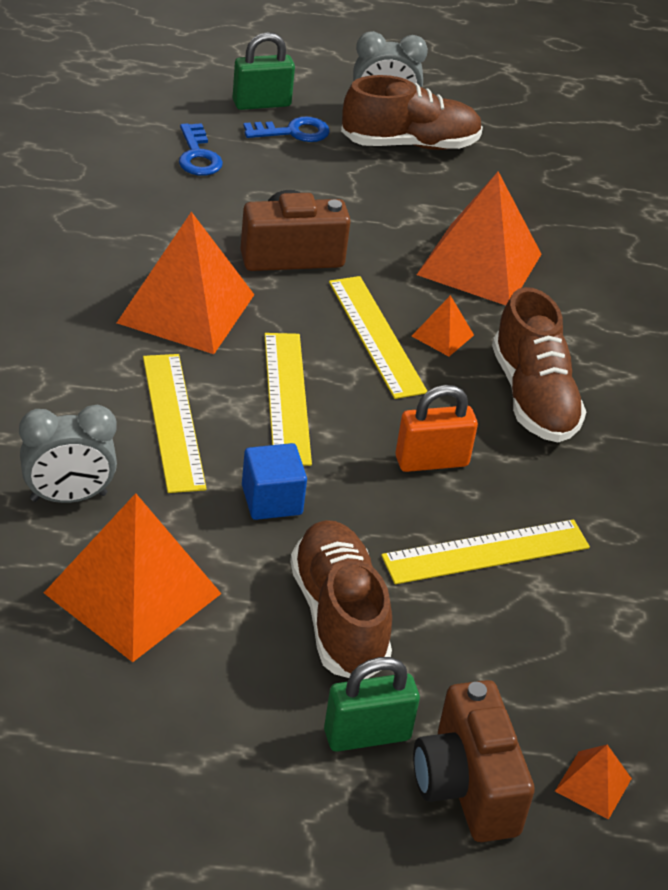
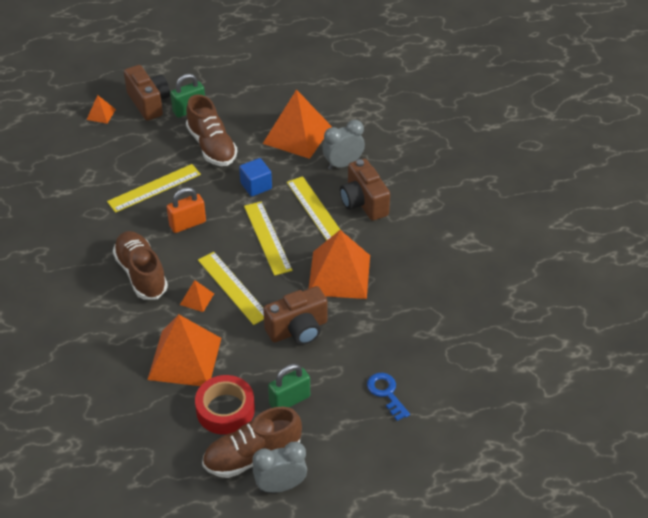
camera: 170 degrees right, 5 degrees up
green padlock [232,32,295,110] -> green padlock moved to [268,364,310,408]
blue key [243,116,330,142] -> none
none -> red tape [195,375,255,435]
none -> brown camera [340,159,390,221]

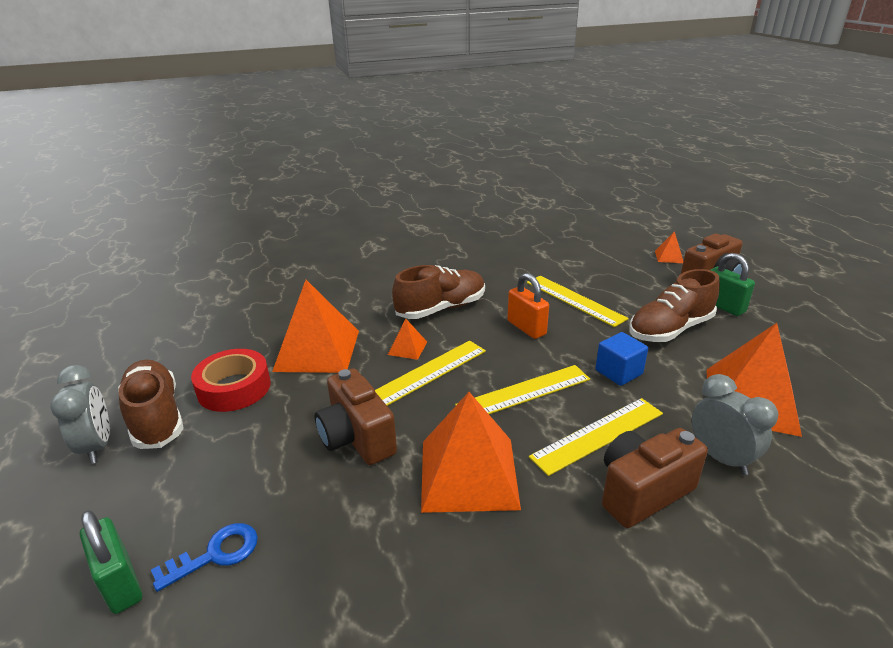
camera: 85 degrees right, 15 degrees down
green padlock [268,364,310,408] -> green padlock moved to [80,510,142,614]

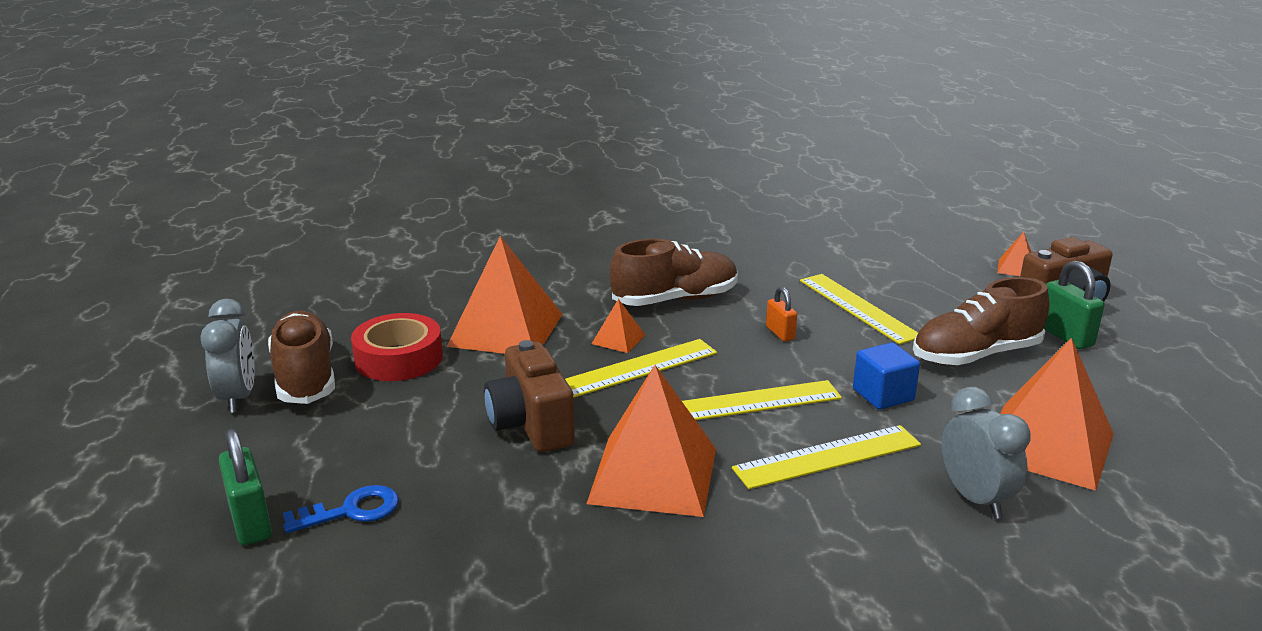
camera: 10 degrees right, 5 degrees down
orange padlock [507,273,549,339] -> orange padlock [766,287,797,341], size x0.63
brown camera [602,428,708,528] -> none

